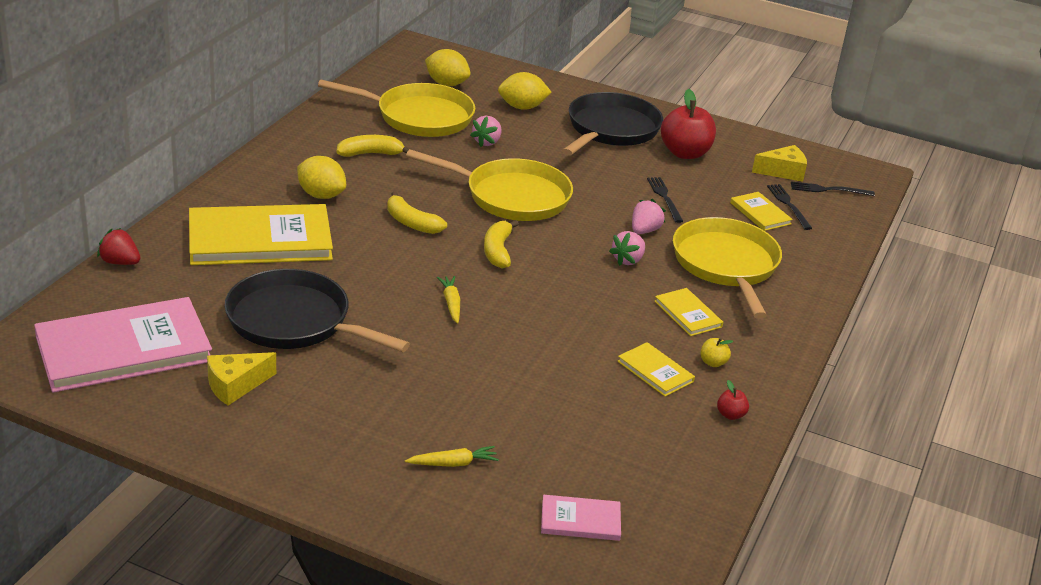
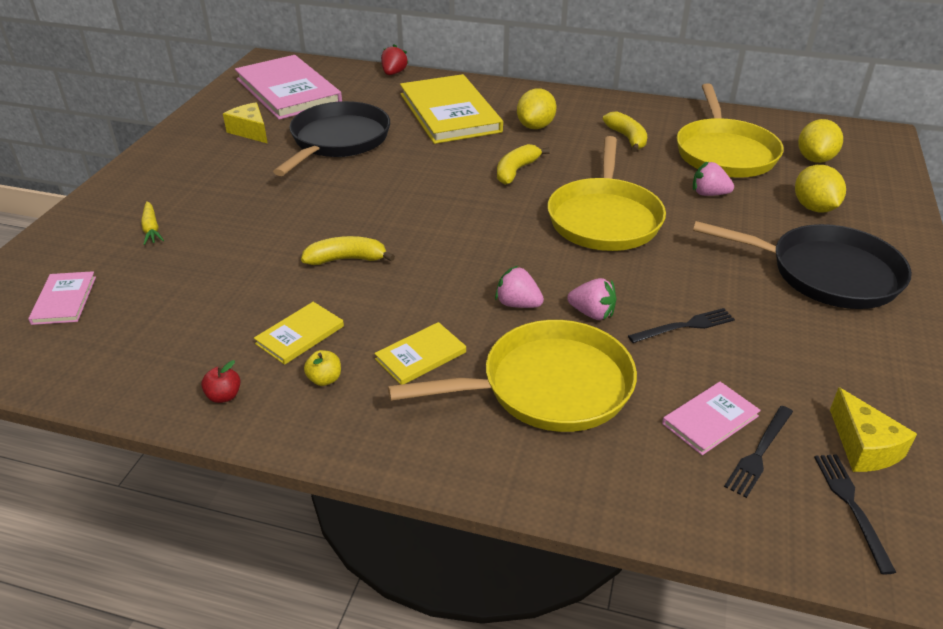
camera: 85 degrees right, 5 degrees up
yellow carrot [437,276,460,324] -> none
yellow banana [484,220,519,269] -> yellow banana moved to [301,236,395,265]
red apple [661,89,716,159] -> none
yellow book [730,192,793,231] -> pink book [662,382,761,455]
black fork [767,184,812,230] -> black fork turned 150 degrees clockwise [724,406,793,498]

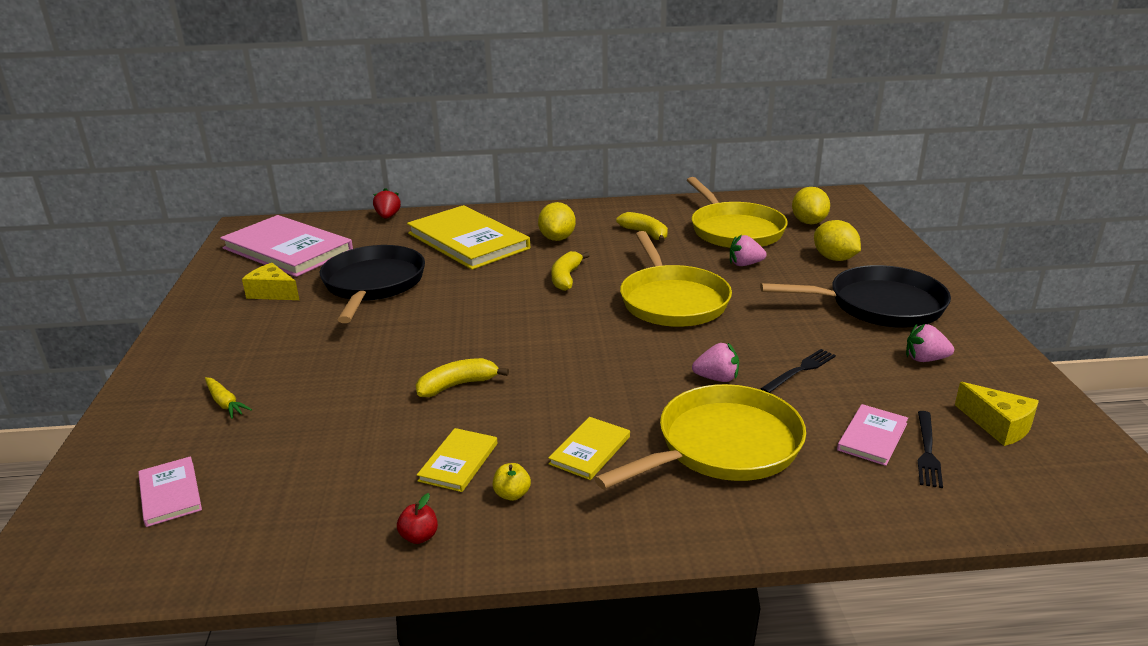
camera: 20 degrees left, 10 degrees down
pink strawberry [495,266,544,308] -> pink strawberry moved to [906,324,954,362]
black fork [814,454,896,575] -> none

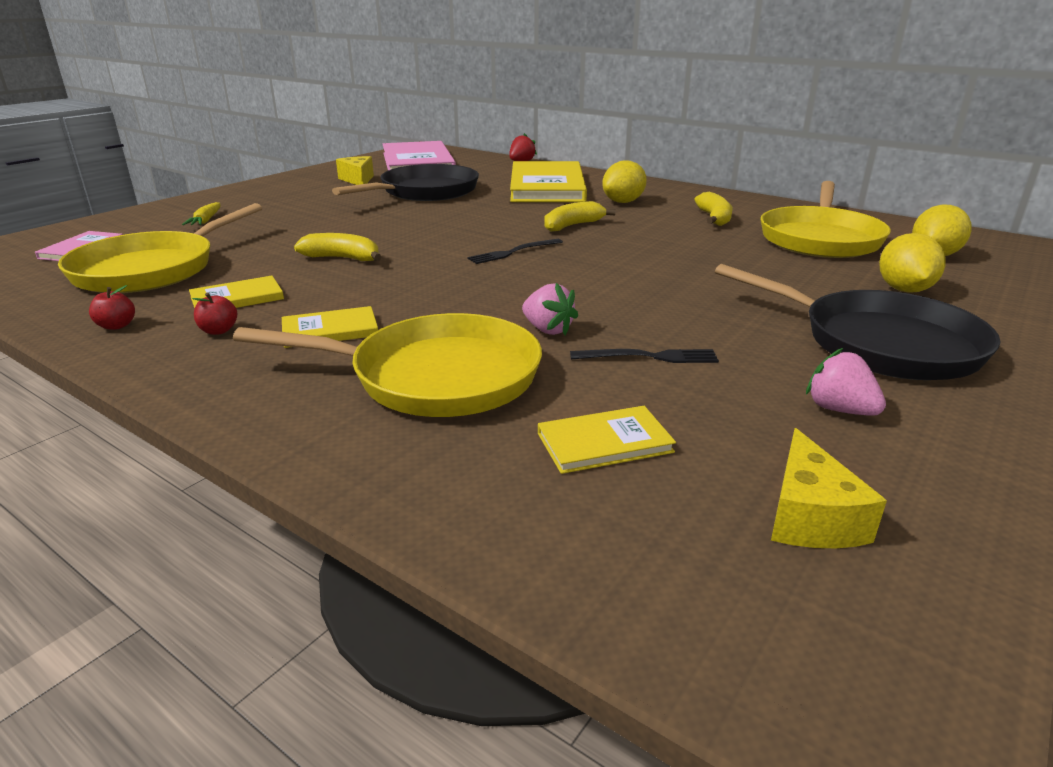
camera: 40 degrees right, 0 degrees up
yellow apple [493,463,531,501] -> red apple [192,293,237,335]
yellow pan [620,231,732,327] -> yellow pan moved to [58,203,262,293]
pink strawberry [730,235,767,266] -> none
pink book [837,404,908,466] -> yellow book [538,406,676,474]
black fork [918,411,943,488] -> black fork moved to [467,239,563,264]

